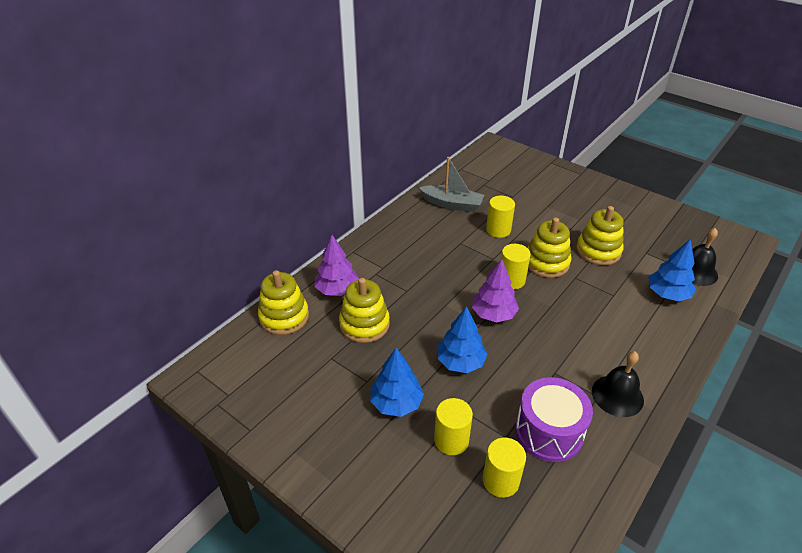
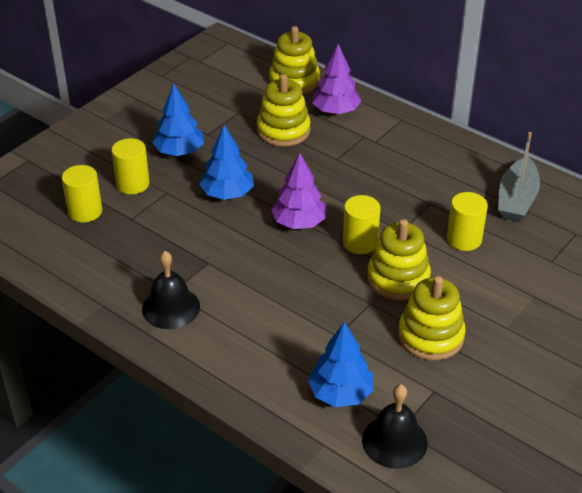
camera: 90 degrees right, 0 degrees up
purple drum [515,377,593,462] -> none

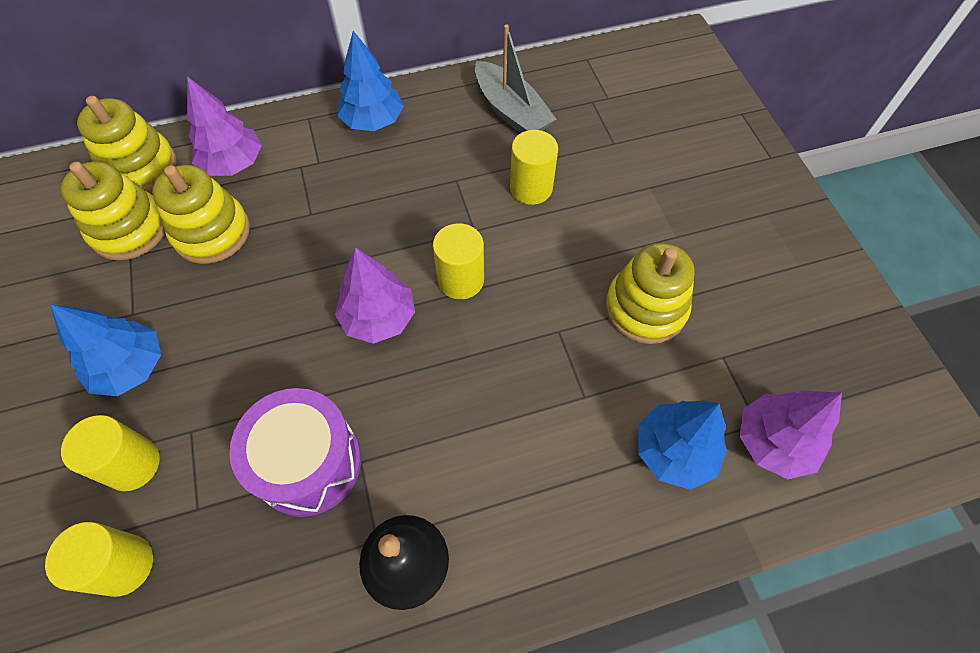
camera: 55 degrees left, 20 degrees up
blue tree [200,125,254,200] -> blue tree moved to [337,31,404,131]
black bell [362,384,428,469] -> purple tree [739,391,842,479]
yellow stacking toy [367,219,431,300] -> yellow stacking toy moved to [60,161,165,260]
none -> purple drum [229,388,361,517]

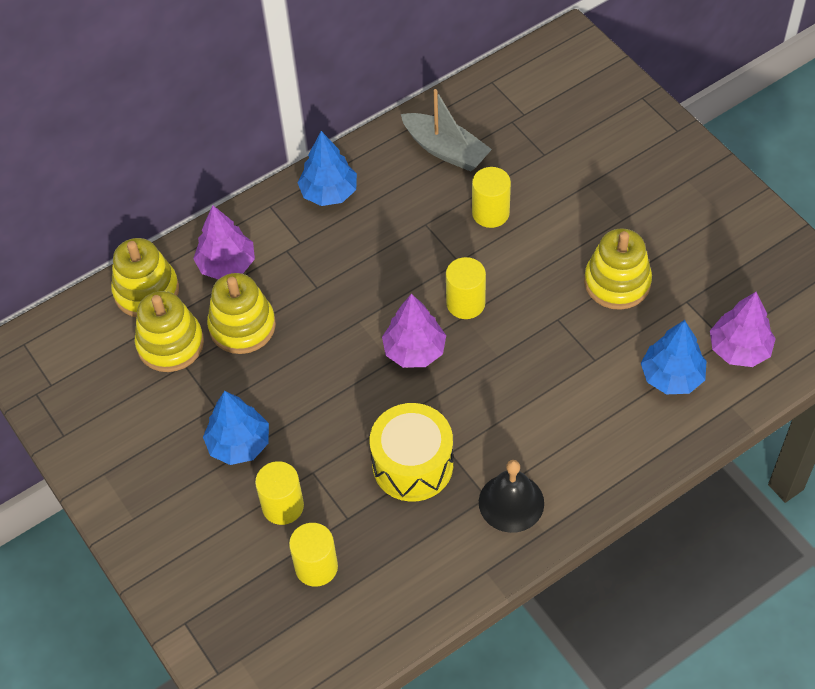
camera: 15 degrees left, 5 degrees down
purple drum [229,388,361,517] -> yellow drum [370,403,453,502]

